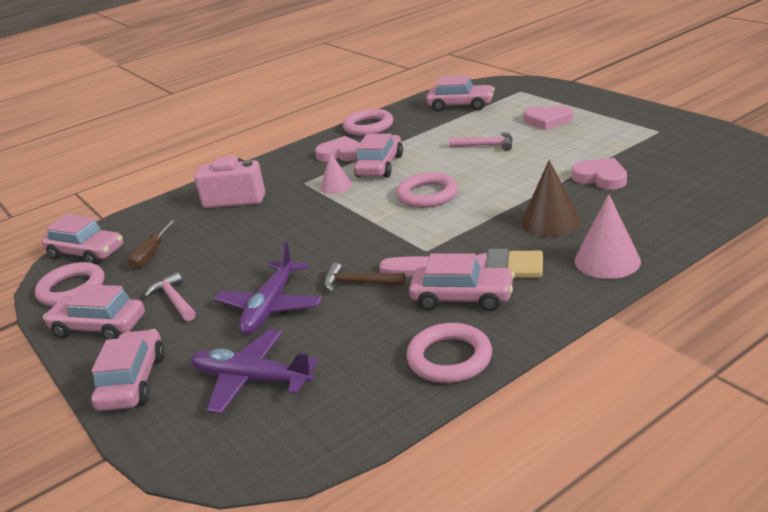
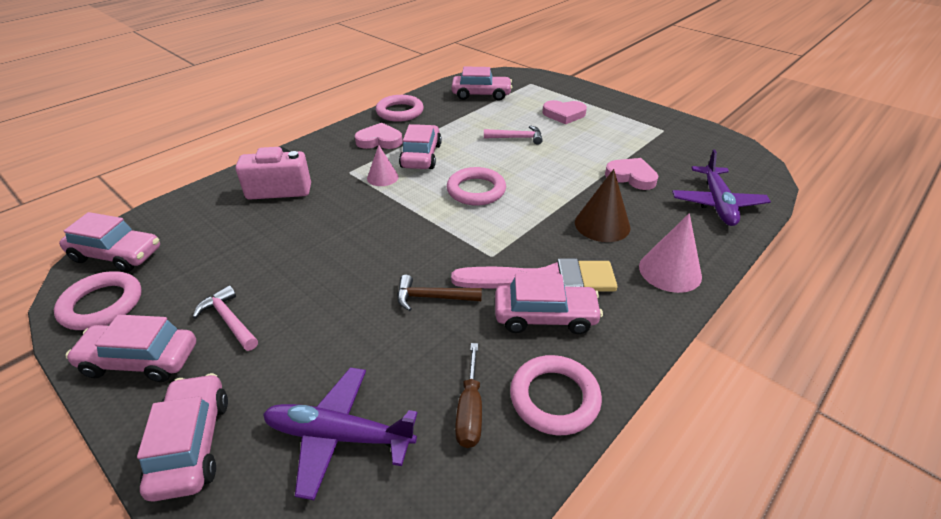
camera: 15 degrees left, 10 degrees up
brown screwdriver [127,220,175,269] -> brown screwdriver moved to [455,343,482,448]
purple plane [214,241,322,334] -> purple plane moved to [672,150,771,226]

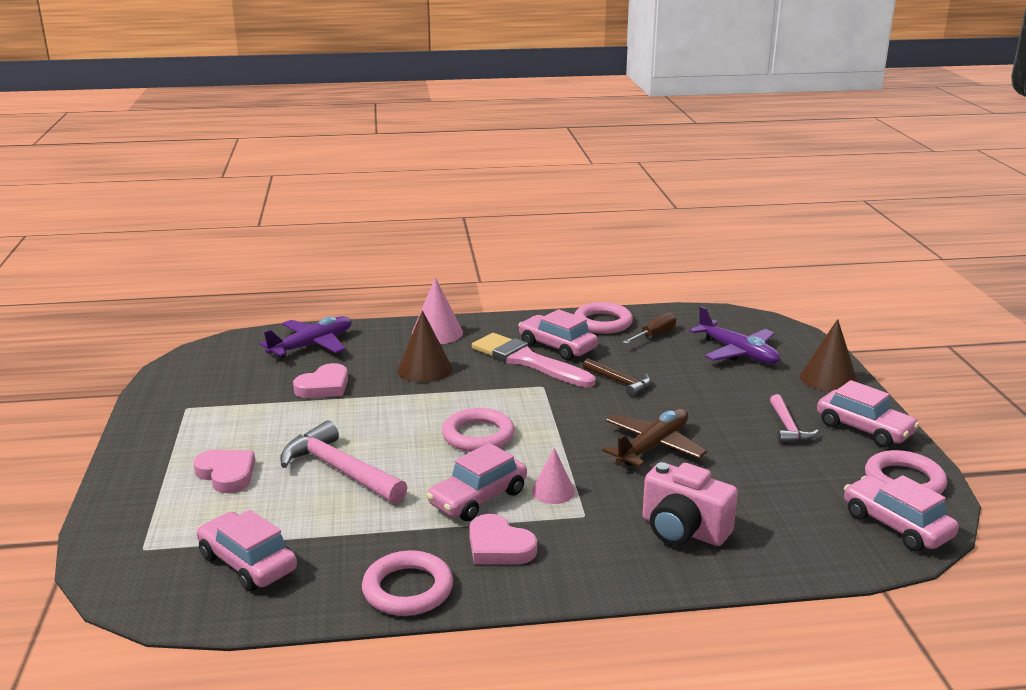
camera: 140 degrees left, 15 degrees down
pink car [137,373,228,502] -> brown cone [800,319,858,392]
pink hammer [484,125,543,145] -> pink hammer [280,421,408,504], size x1.72
pink heart [605,158,658,190] -> pink heart turned 120 degrees counterclockwise [293,363,348,398]
none -> brown plane [602,408,707,467]

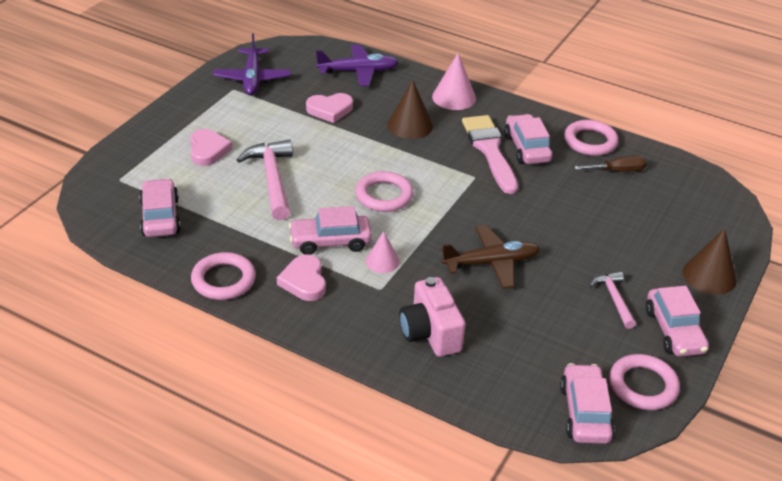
camera: 35 degrees right, 15 degrees up
brown hammer [583,358,651,397] -> none
purple plane [689,306,780,364] -> purple plane moved to [213,33,291,95]
pink hammer [770,394,819,443] -> pink hammer turned 135 degrees clockwise [589,271,636,329]

